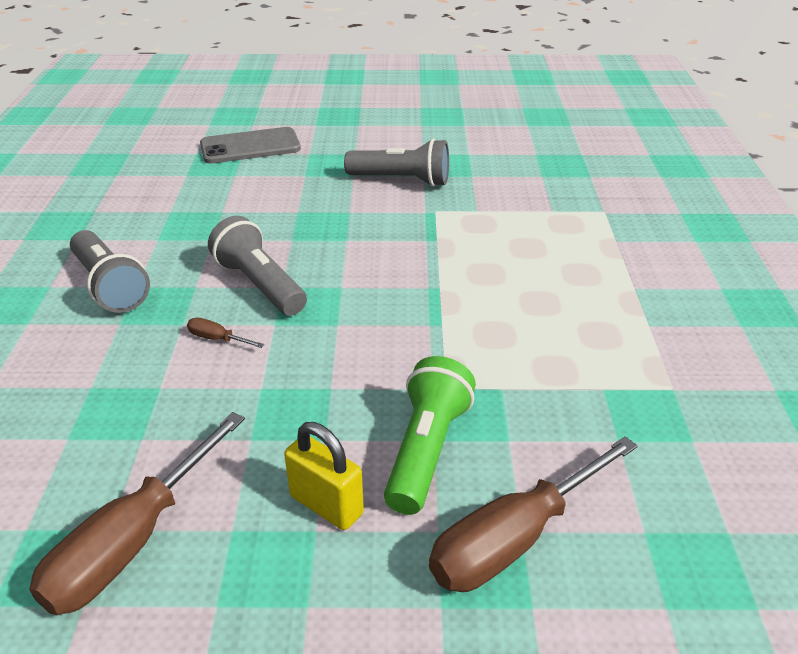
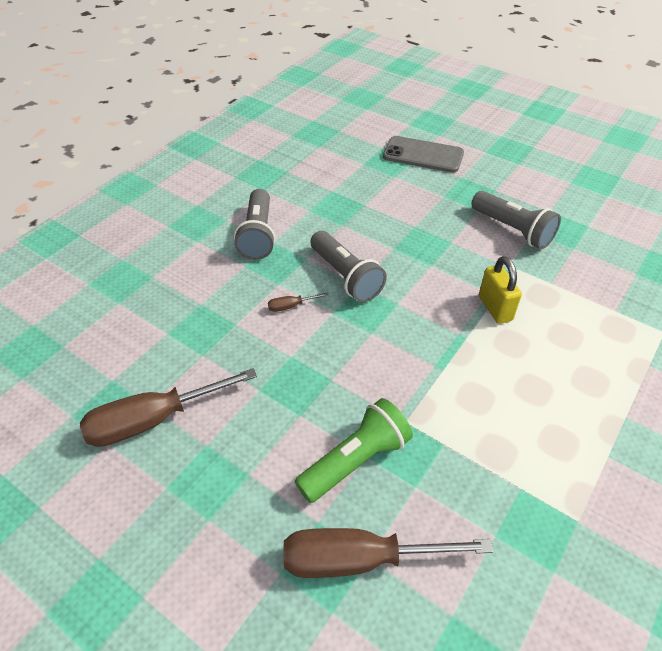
camera: 35 degrees right, 10 degrees up
brown screwdriver [187,318,264,348] -> brown screwdriver turned 75 degrees counterclockwise [268,292,329,312]
grey flashlight [208,216,307,316] -> grey flashlight turned 150 degrees clockwise [311,231,387,302]
yellow padlock [284,422,364,530] -> yellow padlock moved to [479,256,522,324]

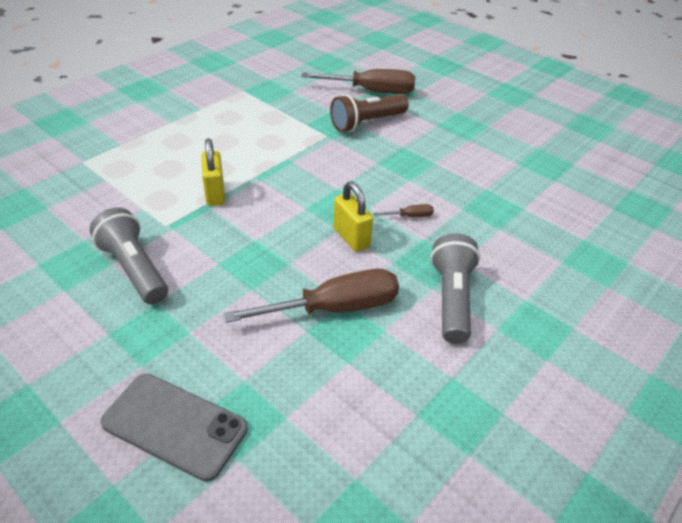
camera: 175 degrees left, 5 degrees down
brown screwdriver [80,368,257,447] -> brown screwdriver moved to [224,269,399,323]
green flashlight [295,398,413,503] -> brown flashlight [330,94,409,132]
grey flashlight [311,231,387,302] -> yellow padlock [333,182,373,252]

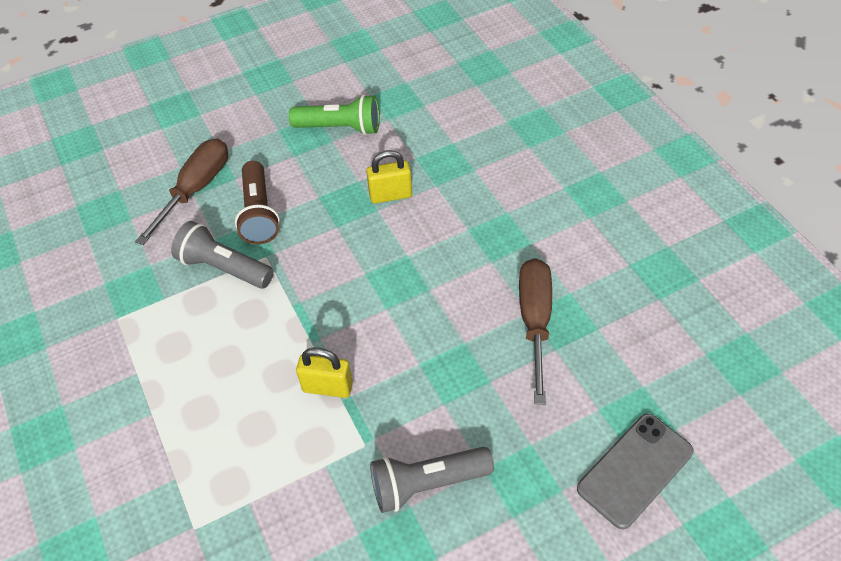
camera: 65 degrees left, 10 degrees up
yellow padlock [333,182,373,252] -> yellow padlock moved to [366,150,412,204]
brown screwdriver [373,204,434,217] -> none
grey flashlight [430,234,480,344] -> grey flashlight moved to [171,221,274,289]
none -> green flashlight [289,94,380,135]

